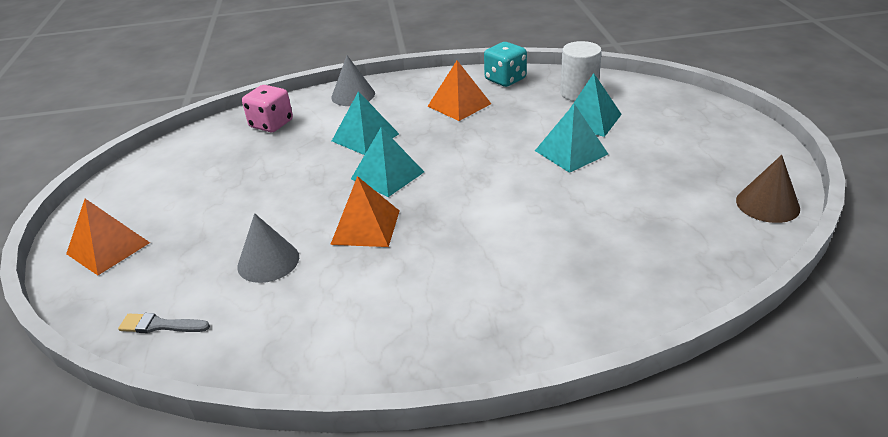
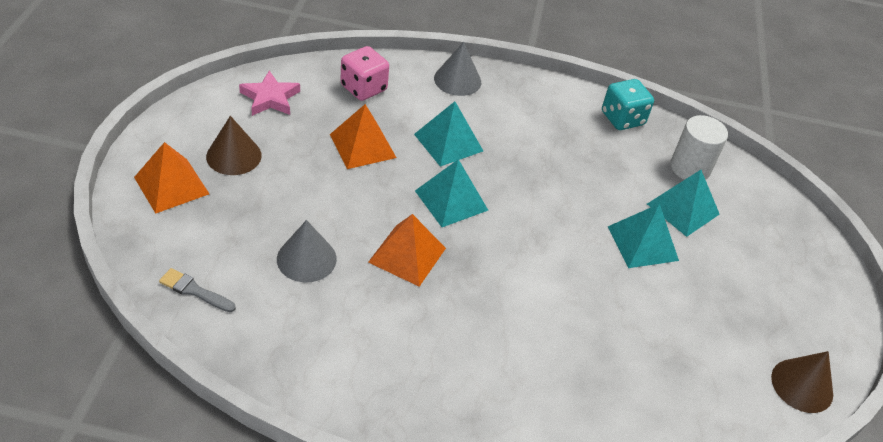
camera: 10 degrees right, 10 degrees up
orange pyramid [427,61,491,121] -> orange pyramid moved to [330,104,396,169]
none -> brown cone [206,116,262,175]
none -> pink star [239,71,300,116]

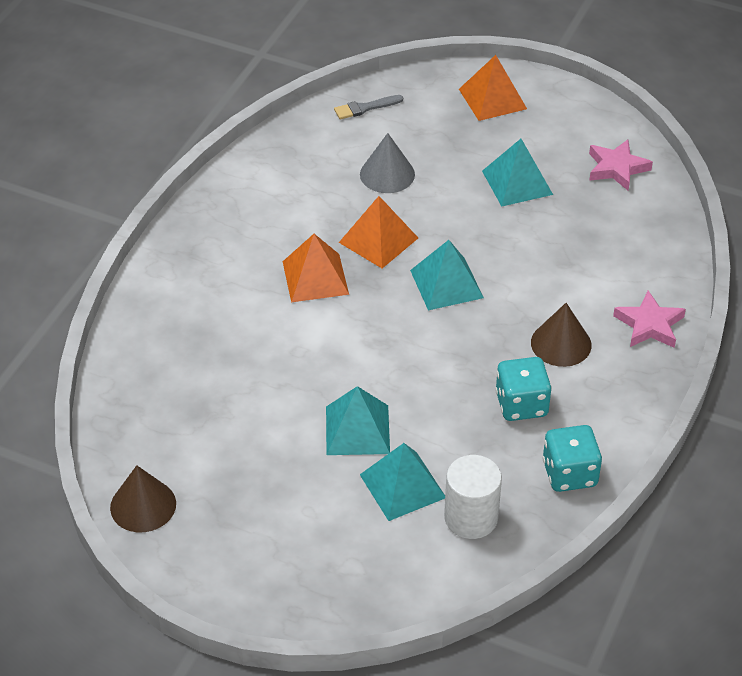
camera: 110 degrees right, 0 degrees up
grey brush [159,268,236,312] -> grey brush turned 150 degrees counterclockwise [334,95,403,119]
brown cone [206,116,262,175] -> brown cone moved to [531,303,592,367]
orange pyramid [330,104,396,169] -> orange pyramid moved to [283,234,349,302]
pink dice [340,46,389,101] -> none
turquoise pyramid [414,101,483,167] -> turquoise pyramid moved to [482,139,553,207]
grey cone [434,42,481,96] -> pink star [613,290,686,348]
none -> turquoise dice [495,357,552,421]

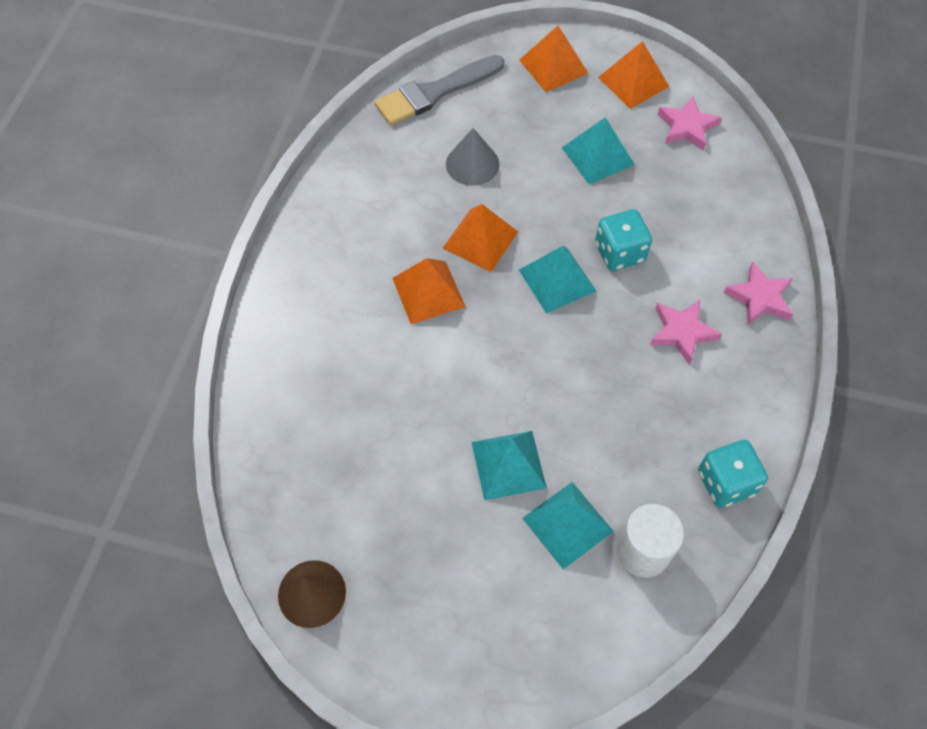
camera: 10 degrees left, 15 degrees up
grey brush [334,95,403,119] -> grey brush [374,55,504,125], size x2.04
turquoise dice [495,357,552,421] -> turquoise dice moved to [595,209,652,271]
brown cone [531,303,592,367] -> pink star [650,299,722,365]
none -> orange pyramid [598,41,669,109]

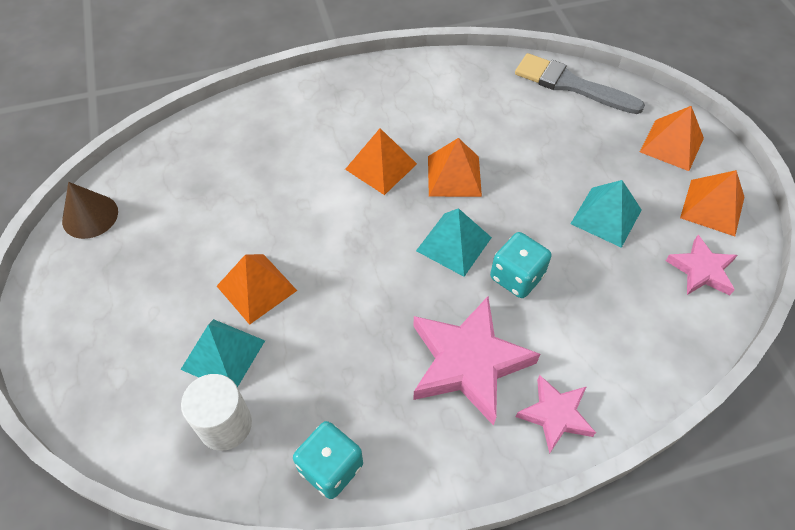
camera: 60 degrees right, 5 degrees down
grey cone [446,128,500,186] -> none
turquoise pyramid [471,431,547,500] -> orange pyramid [217,254,297,325]
pink star [650,299,722,365] -> pink star [413,296,540,426], size x1.76

